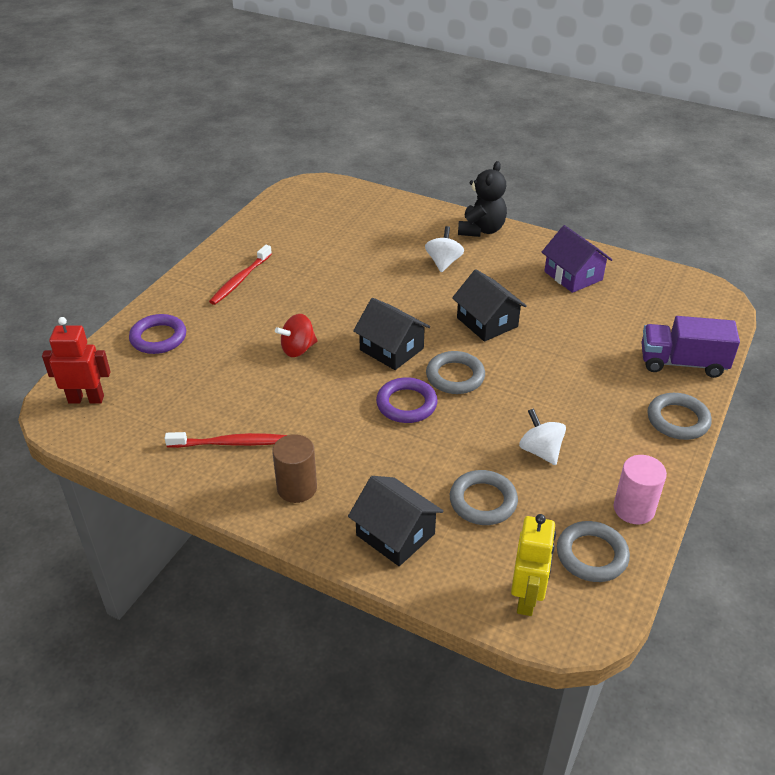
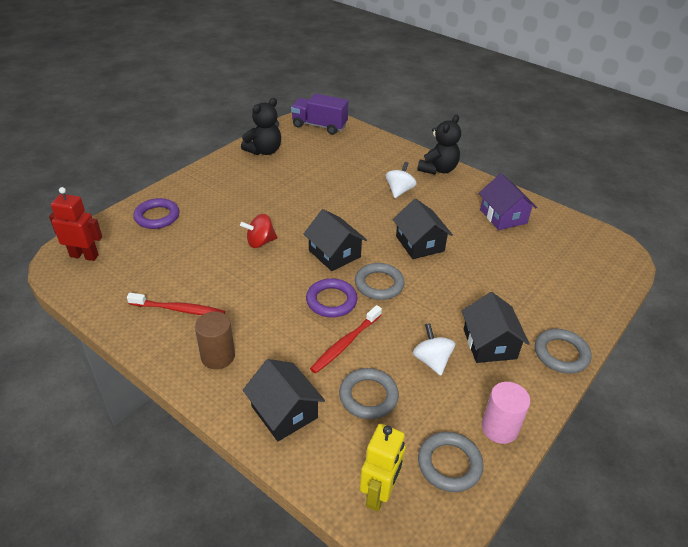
camera: 10 degrees right, 0 degrees up
red toothbrush [209,245,272,305] -> red toothbrush moved to [310,305,382,374]
purple truck [641,316,740,378] -> purple truck moved to [291,93,349,135]
none -> black teddy bear [241,98,281,155]
none -> black house [462,292,530,363]

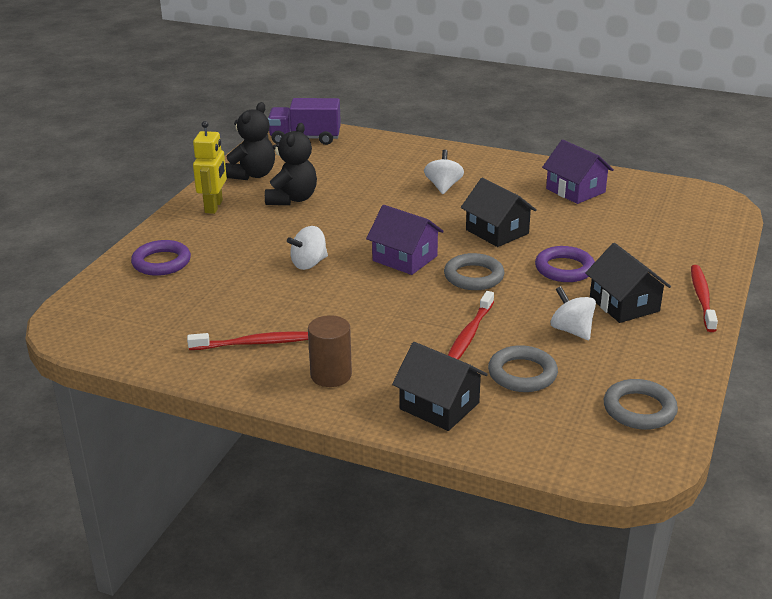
camera: 15 degrees left, 10 degrees down
red robot [49,187,102,261] -> none
red spinning top [240,214,277,248] -> white spinning top [287,226,328,270]
black house [304,209,367,271] -> purple house [366,205,444,275]
purple ring [306,278,357,317] -> purple ring moved to [535,246,595,282]
yellow robot [360,424,406,512] -> yellow robot moved to [193,121,227,214]
black teddy bear [417,115,461,175] -> black teddy bear moved to [265,123,317,205]
pink cylinder [482,382,530,444] -> none
grey ring [535,329,591,374] -> red toothbrush [691,265,718,332]

